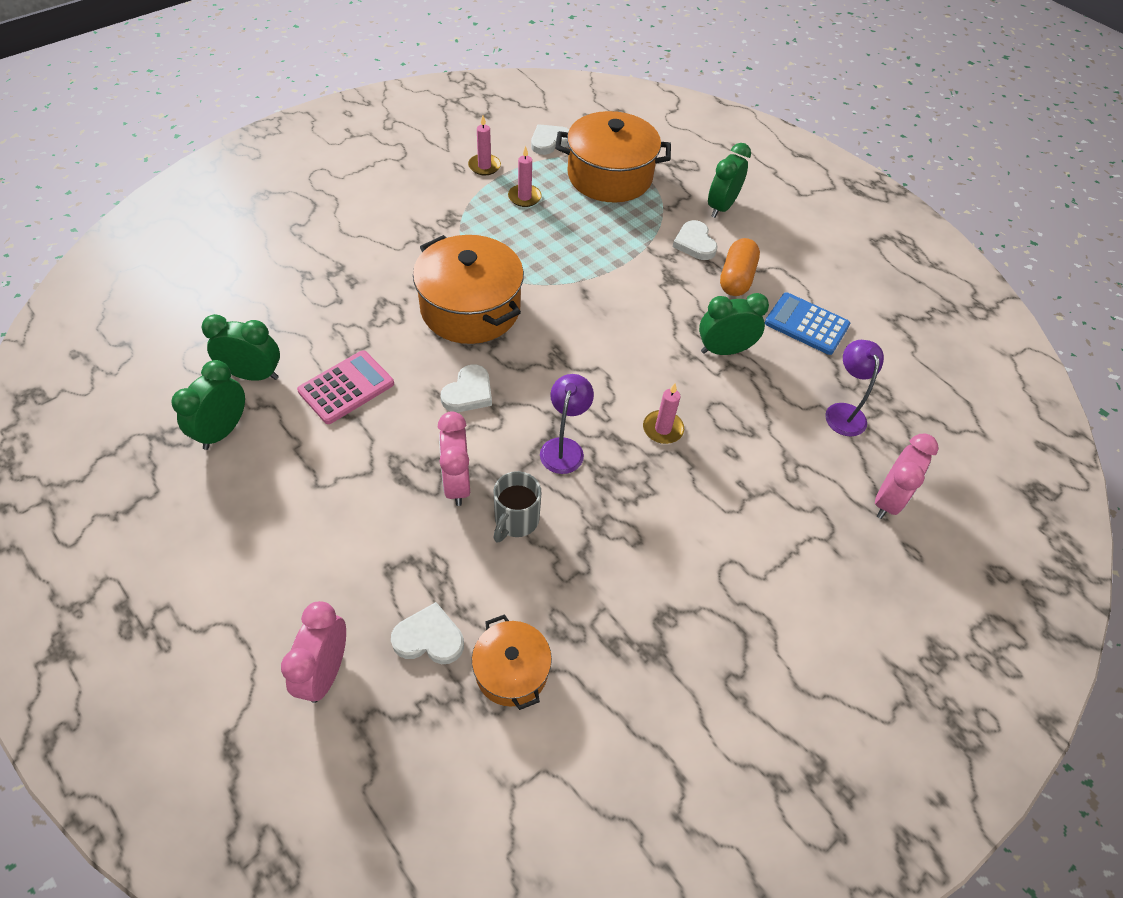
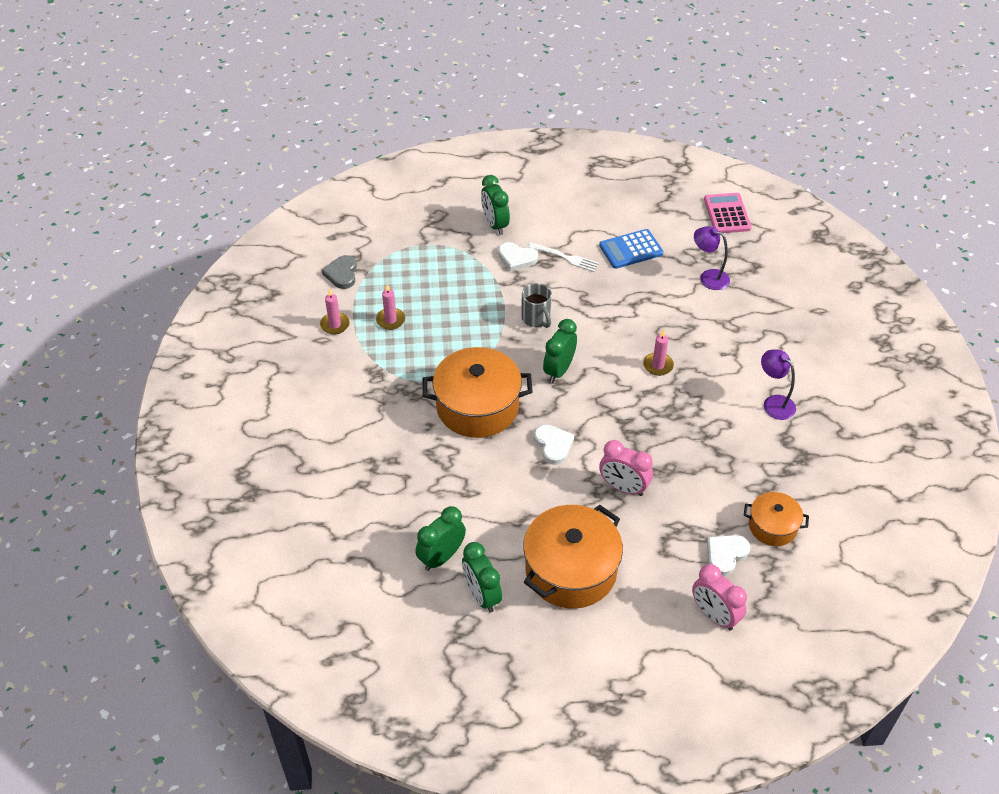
camera: 50 degrees left, 5 degrees down
pink calculator [297,350,394,424] -> pink calculator moved to [704,193,752,233]
grey mug [493,471,541,543] -> grey mug moved to [522,283,552,328]
white heart [531,124,569,155] -> grey heart [322,255,357,289]
purple lamp [540,374,594,474] -> purple lamp moved to [761,349,796,420]
orange pot [555,111,671,202] -> orange pot moved to [523,505,623,609]
green clock [699,293,769,355] -> green clock moved to [543,319,577,383]
orange capsule [720,238,760,296] -> white fork [528,242,599,272]
pink clock [875,434,938,519] -> none

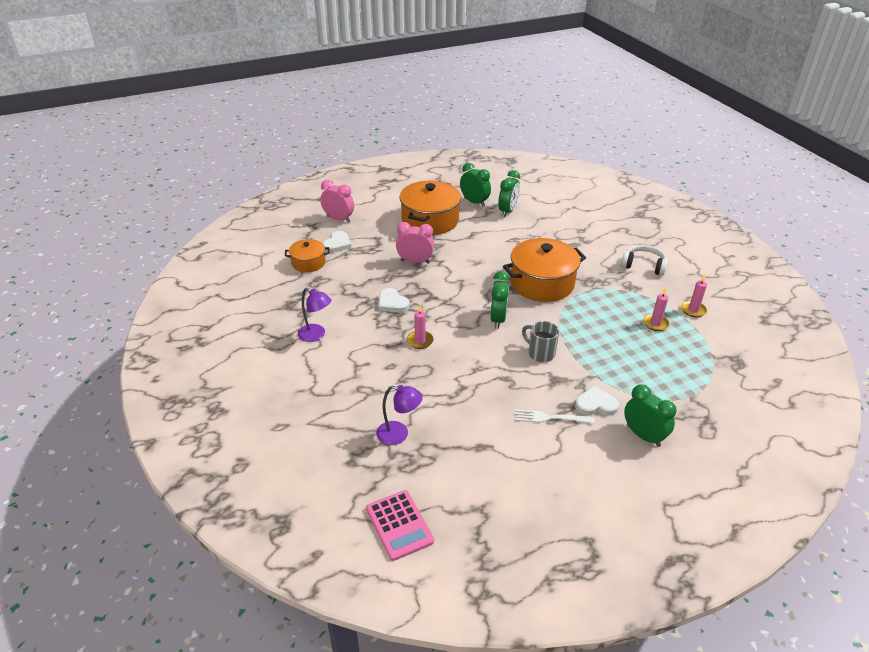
camera: 160 degrees right, 10 degrees down
grey heart [322,255,357,289] -> none
white heart [534,424,574,465] -> white heart moved to [378,288,410,313]
blue calculator [599,229,664,269] -> none
none -> white headphones [621,245,668,276]

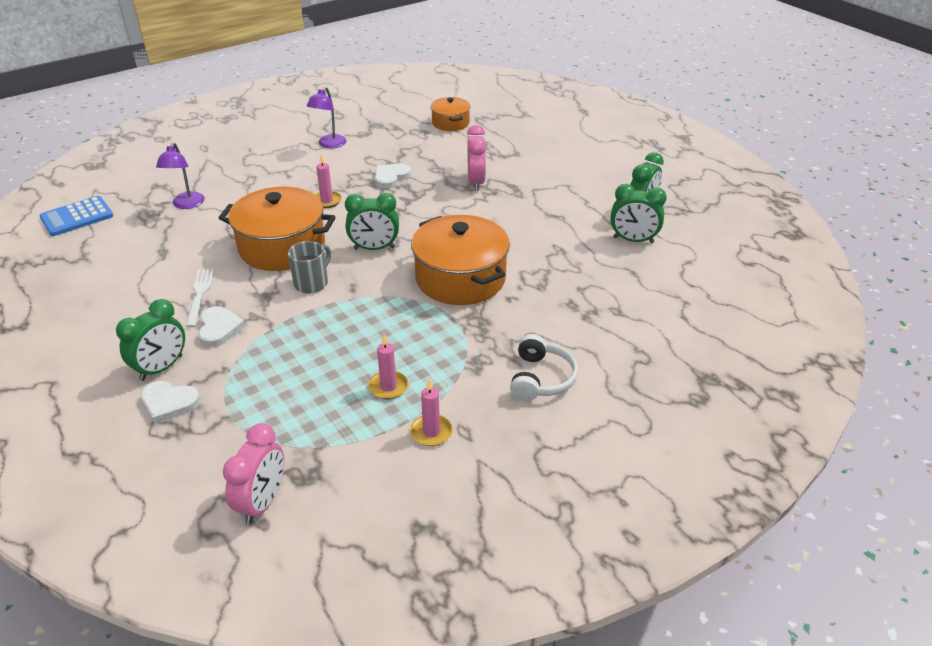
camera: 80 degrees right, 0 degrees up
pink clock [320,180,354,223] -> pink clock moved to [223,423,284,524]
white heart [323,231,351,253] -> white heart moved to [141,381,200,424]
pink calculator [366,490,434,561] -> blue calculator [39,196,113,236]
orange pot [400,181,461,235] -> orange pot moved to [219,187,336,271]

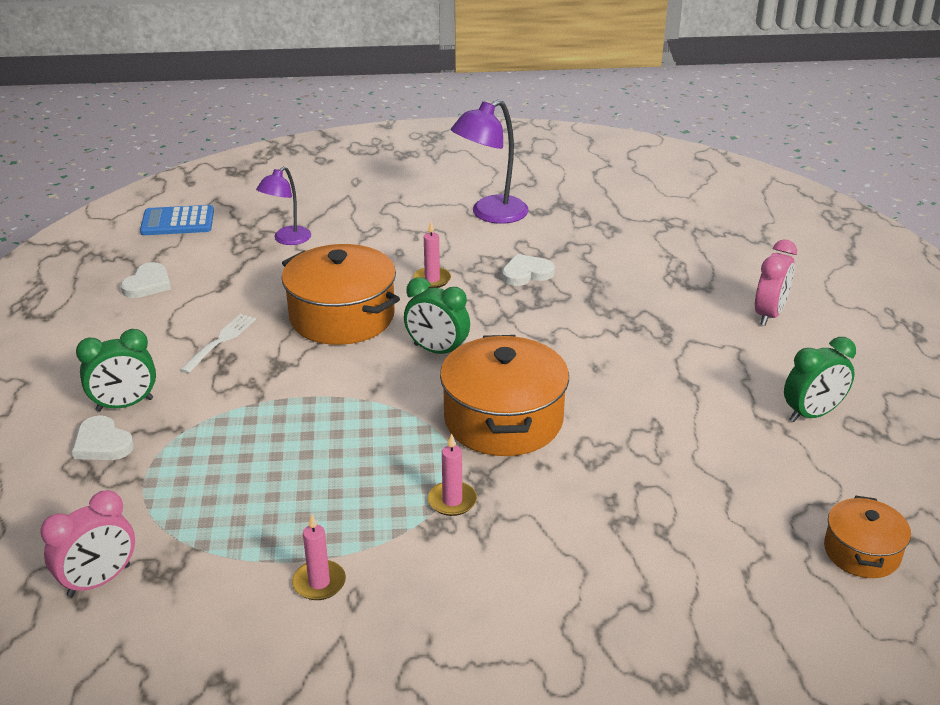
camera: 30 degrees right, 5 degrees down
white heart [198,306,245,347] -> white heart moved to [121,262,171,298]
grey mug [288,241,331,293] -> none
purple lamp [307,87,347,148] -> purple lamp [451,99,529,224], size x1.58
pink candle [368,334,408,400] -> pink candle moved to [428,434,477,516]
orange pot [431,97,470,131] -> orange pot moved to [824,495,911,578]
pink clock [467,125,486,191] -> pink clock moved to [755,239,797,326]
white headphones [510,334,578,401] -> none
green clock [610,184,667,243] -> none

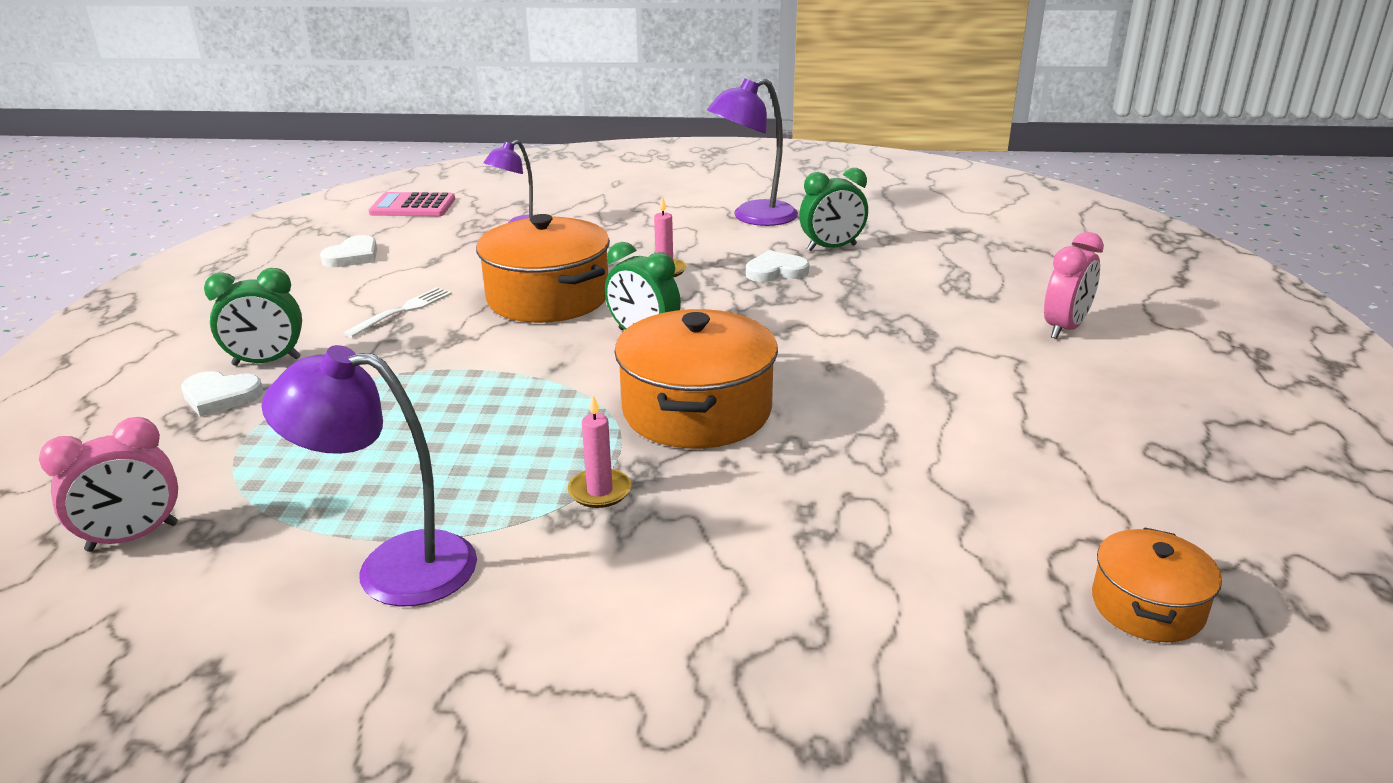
camera: 10 degrees right, 5 degrees down
white heart [72,415,134,460] -> white heart turned 45 degrees counterclockwise [181,371,264,417]
blue calculator [140,205,214,235] -> pink calculator [369,192,455,216]
pink candle [292,514,346,600] -> purple lamp [262,345,477,607]
green clock [784,337,856,422] -> green clock moved to [799,168,868,251]

